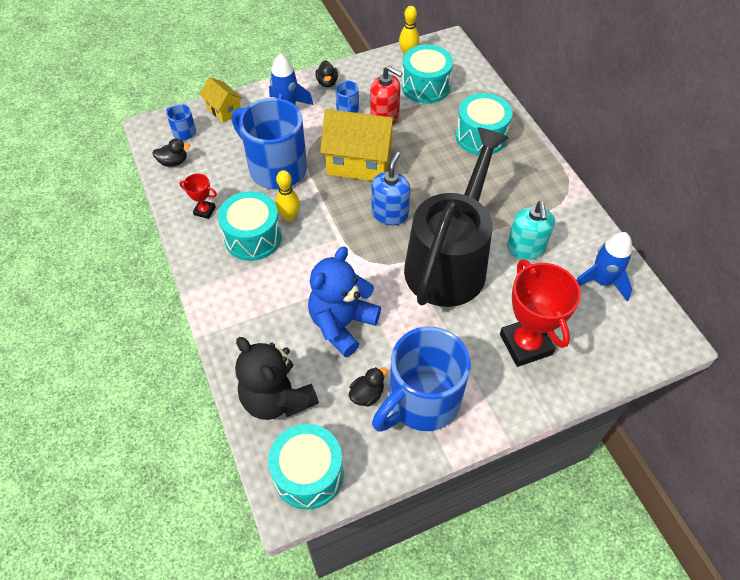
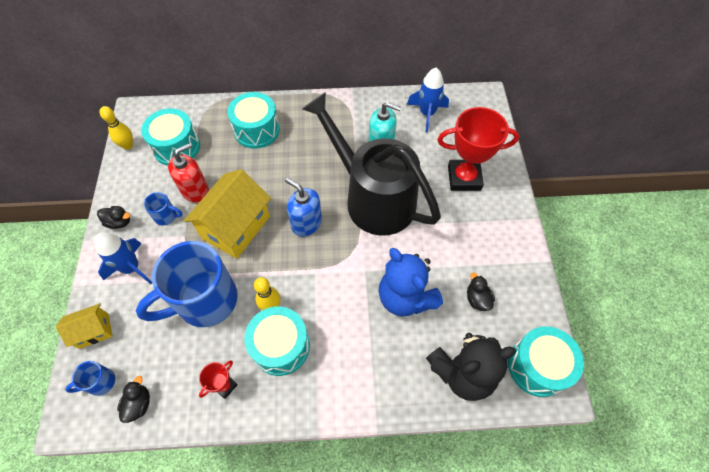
camera: 70 degrees left, 5 degrees up
blue mug [372,326,471,432] -> none

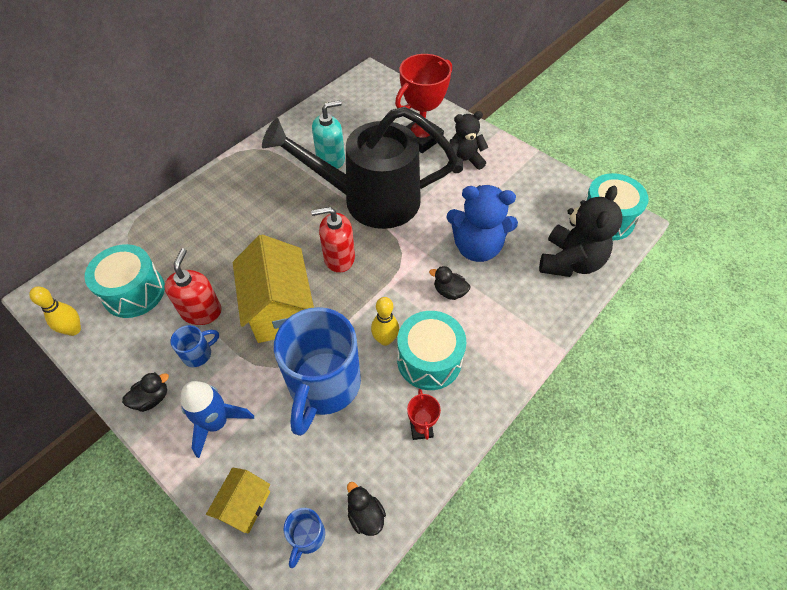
camera: 45 degrees left, 5 degrees down
turquoise drum [227,92,280,149] -> none
blue soap dispenser [285,178,322,237] -> red soap dispenser [311,207,355,273]
blue rocket [407,68,449,133] -> none
black duck [467,273,495,311] -> black duck moved to [429,266,470,300]
none -> black teddy bear [449,111,488,173]

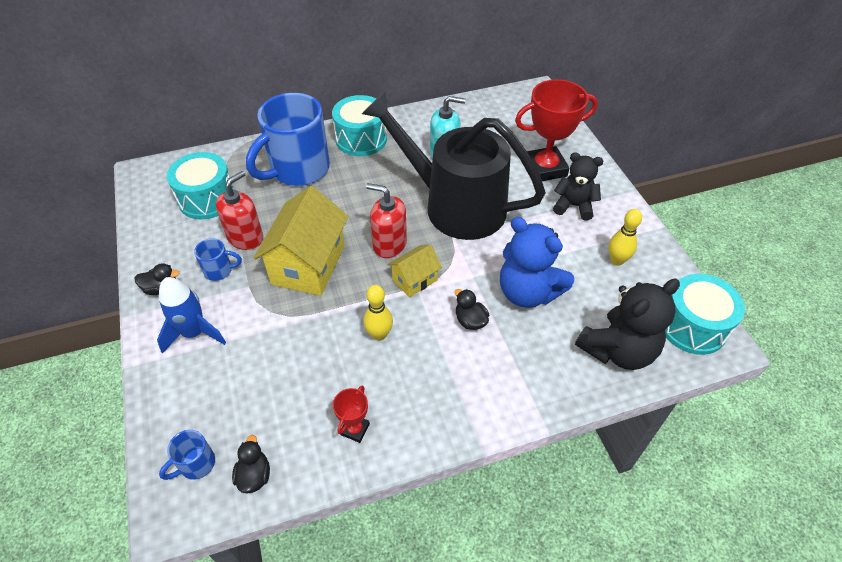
camera: 30 degrees right, 5 degrees down
yellow bowling pin [29,287,81,336] -> yellow bowling pin moved to [608,209,642,266]
yellow house [206,468,270,534] -> yellow house moved to [388,245,442,298]
blue mug [274,307,361,436] -> blue mug moved to [246,93,330,186]
turquoise drum [397,311,466,390] -> turquoise drum moved to [332,95,387,156]

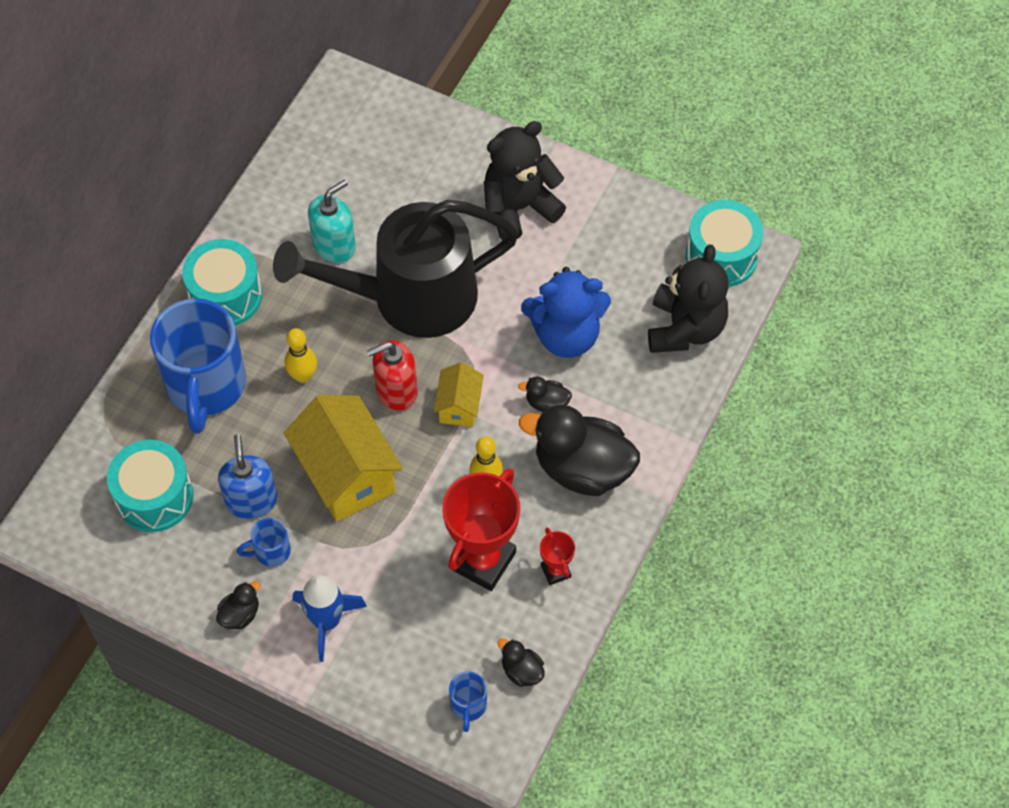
camera: 45 degrees left, 10 degrees up
blue mug [194,238,242,281] -> blue mug turned 150 degrees counterclockwise [237,518,291,567]
red soap dispenser [216,171,263,250] -> blue soap dispenser [218,434,277,519]
red trophy [515,79,598,181] -> red trophy moved to [442,468,520,591]
black teddy bear [553,153,603,220] -> black teddy bear [484,121,566,241], size x1.50
yellow bowling pin [608,209,642,266] -> yellow bowling pin moved to [285,328,317,383]
none -> black duck [519,405,640,496]

